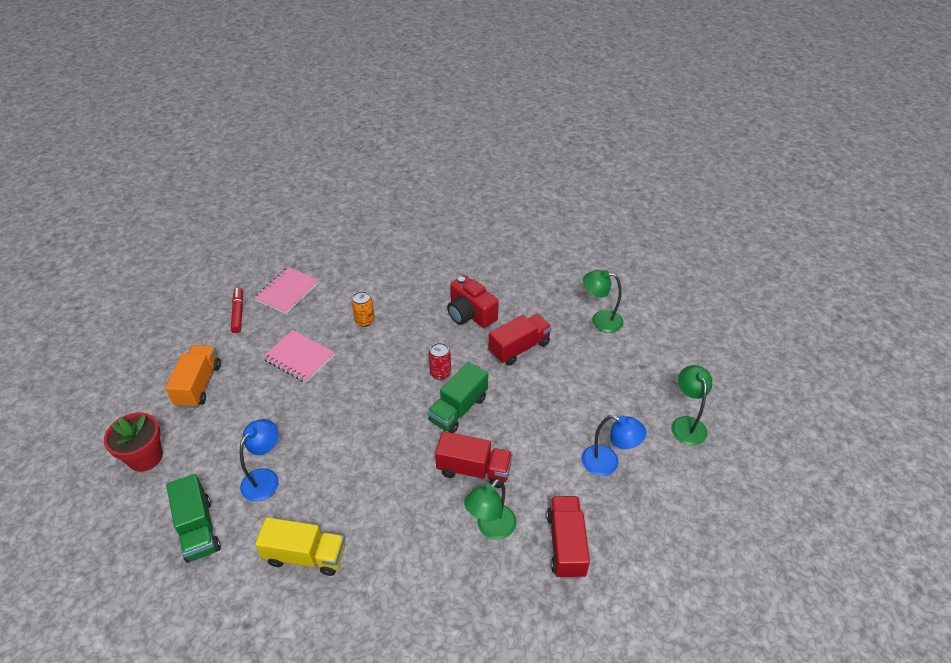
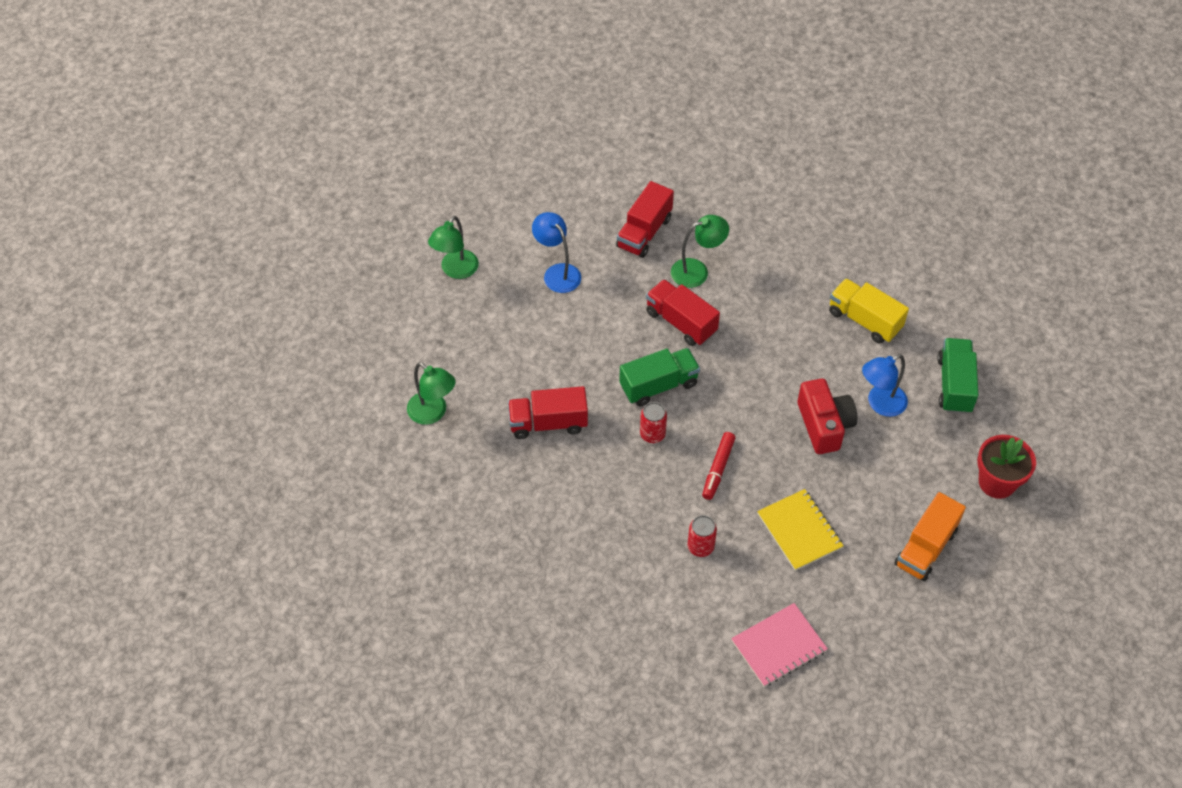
camera: 150 degrees left, 10 degrees up
red marker [231,287,243,333] -> red marker moved to [702,432,735,500]
pink notebook [262,330,335,383] -> yellow notebook [757,489,844,571]
orange can [352,291,375,327] -> red can [688,515,717,557]
red camera [447,275,499,328] -> red camera moved to [797,379,857,454]

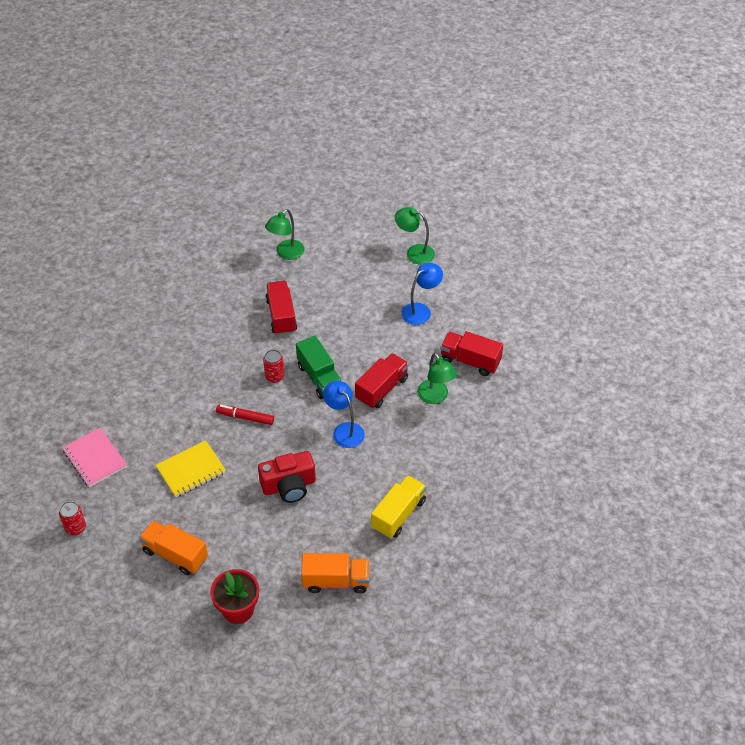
camera: 85 degrees right, 5 degrees down
red can [688,515,717,557] -> red can moved to [59,501,86,535]
blue lamp [862,354,908,417] -> blue lamp moved to [323,381,365,448]
green truck [937,338,978,414] -> orange truck [301,553,370,593]

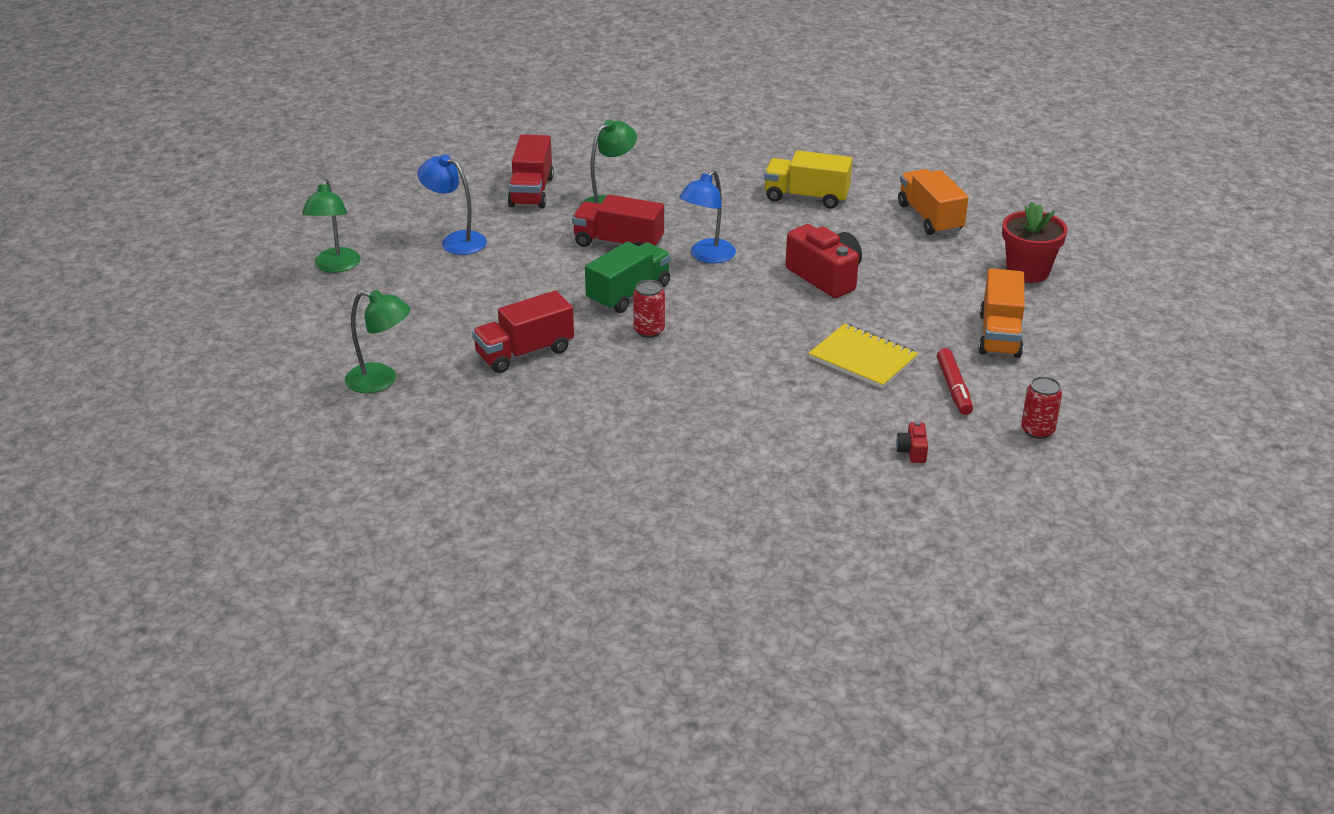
camera: 110 degrees left, 15 degrees down
pink notebook [62,428,127,487] -> red camera [896,421,928,463]
red marker [216,405,274,425] -> red marker moved to [937,348,973,415]

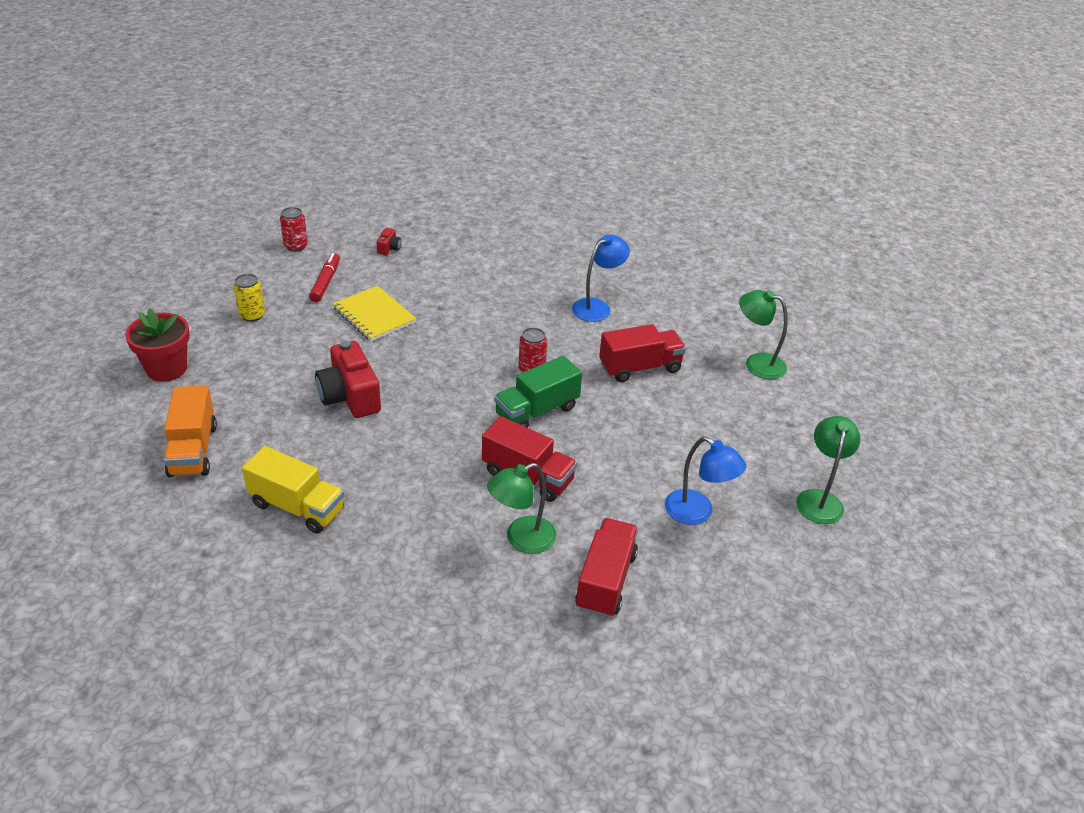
camera: 170 degrees left, 5 degrees up
blue lamp [679,170,736,263] -> blue lamp moved to [572,235,630,322]
orange truck [979,268,1025,358] -> yellow can [234,274,265,322]

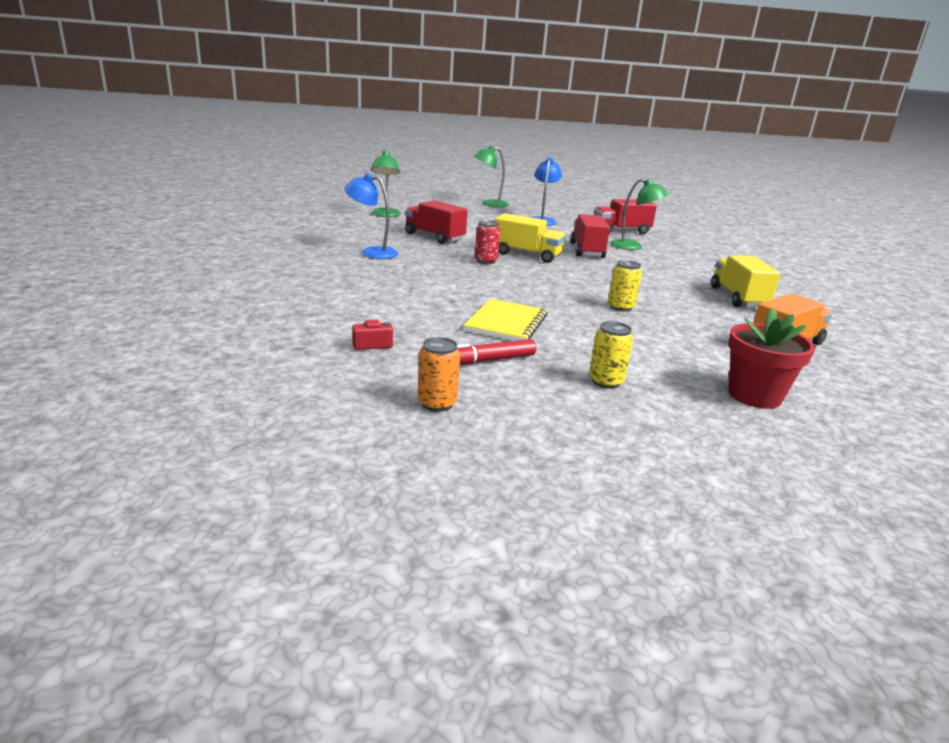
camera: 120 degrees left, 15 degrees down
red can [280,207,308,252] -> orange can [418,337,460,412]
red camera [315,340,381,418] -> yellow can [608,260,642,312]
green truck [494,356,582,428] -> yellow truck [495,213,566,263]

